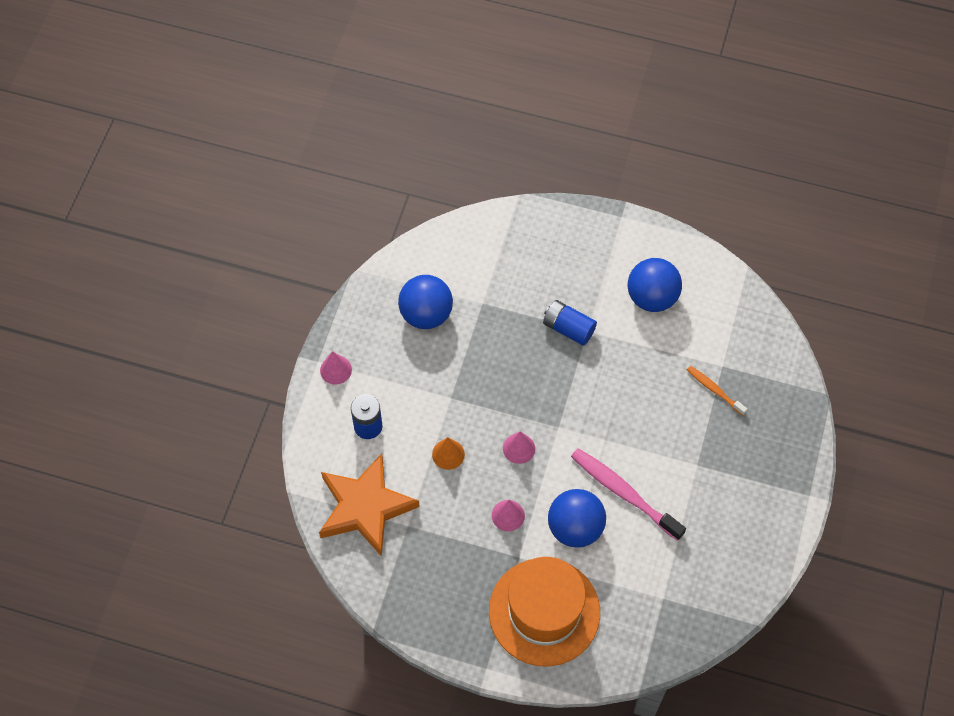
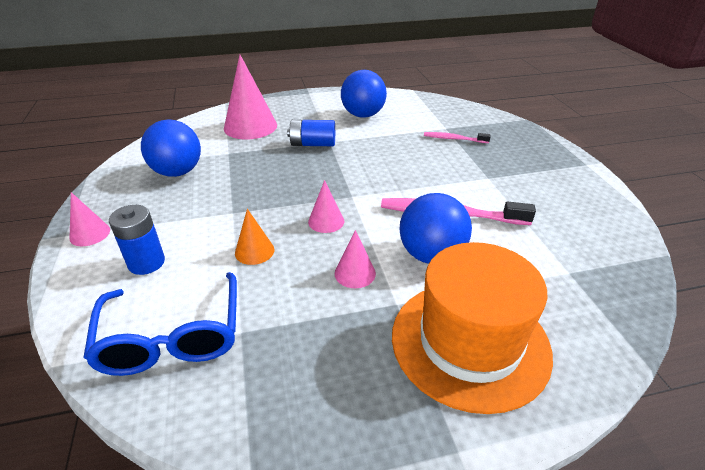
camera: 30 degrees left, 25 degrees down
orange star [319,453,420,557] -> blue glasses [83,272,237,376]
orange toothbrush [687,366,747,416] -> pink toothbrush [424,132,491,143]
none -> pink cone [224,55,277,140]

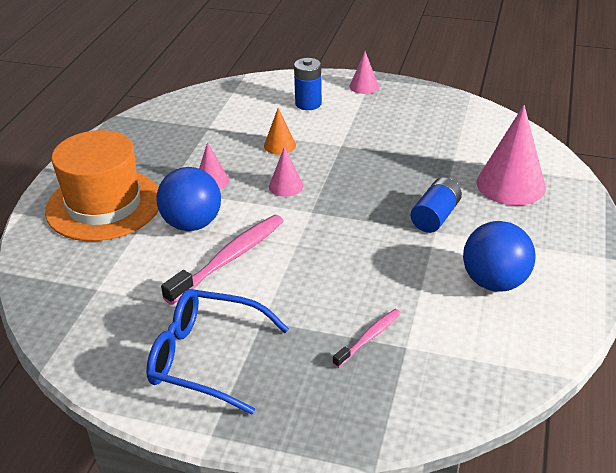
camera: 120 degrees right, 0 degrees up
blue glasses [83,272,237,376] -> blue glasses moved to [146,289,289,414]
blue ball [141,119,201,177] -> none

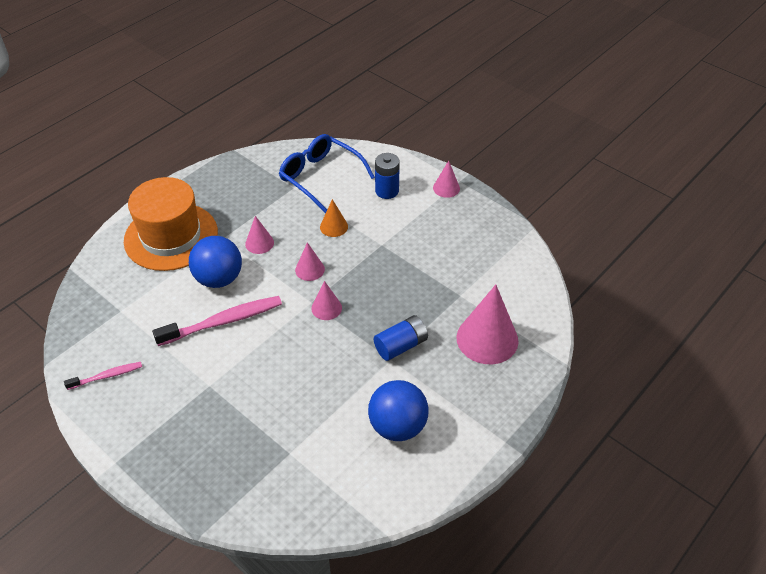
camera: 25 degrees right, 10 degrees up
blue glasses [146,289,289,414] -> blue glasses moved to [279,134,375,214]
pink toothbrush [333,309,401,368] -> pink toothbrush moved to [64,362,142,390]
none -> pink cone [311,281,342,320]

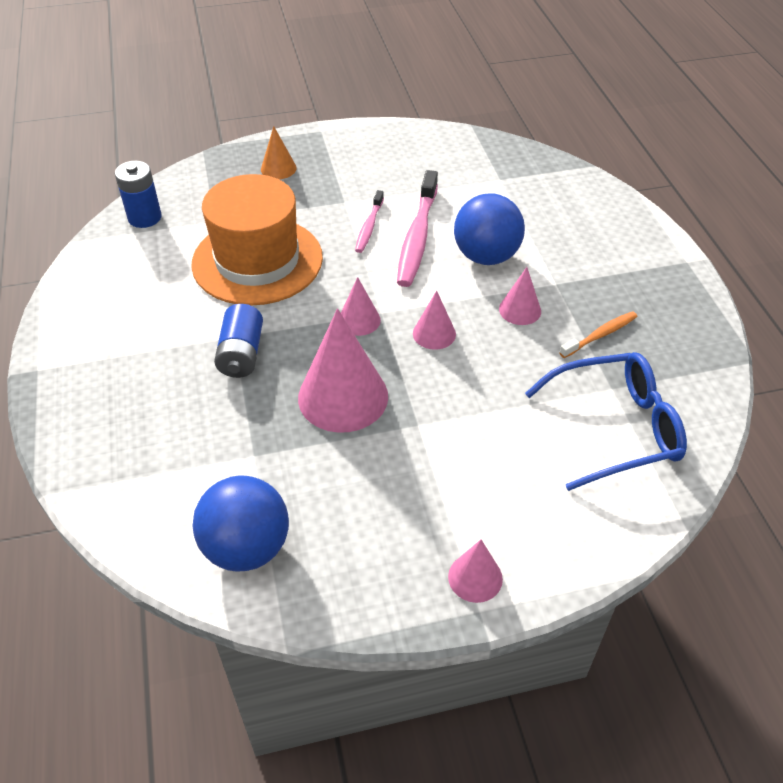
camera: 125 degrees right, 0 degrees up
pink toothbrush [64,362,142,390] -> pink toothbrush moved to [355,190,384,253]
orange hat [124,177,218,271] -> orange hat moved to [191,174,323,306]
orange cone [320,199,348,237] -> orange cone moved to [261,126,297,179]
blue ball [368,380,429,441] -> blue ball moved to [192,476,289,572]
blue battery [375,153,400,199] -> blue battery moved to [115,161,162,228]
pink cone [456,285,519,364] -> pink cone moved to [298,308,388,433]
none -> orange toothbrush [559,311,637,358]

